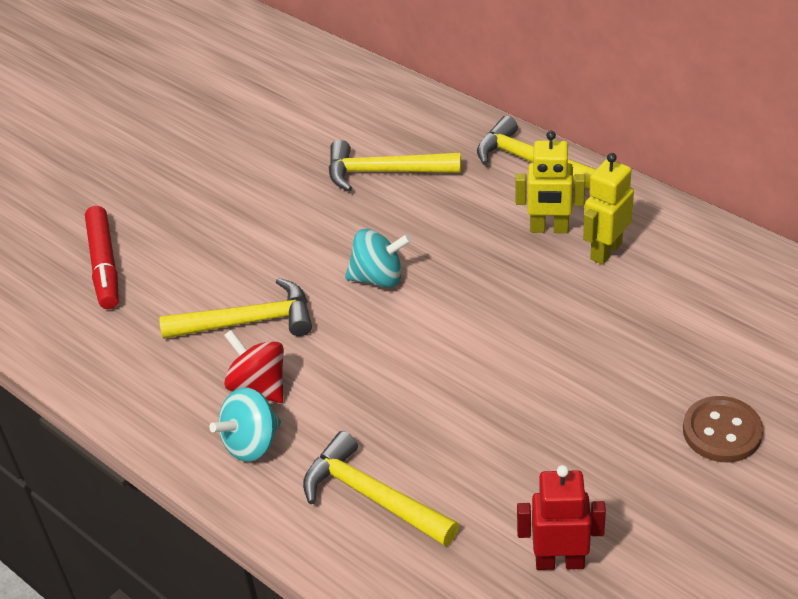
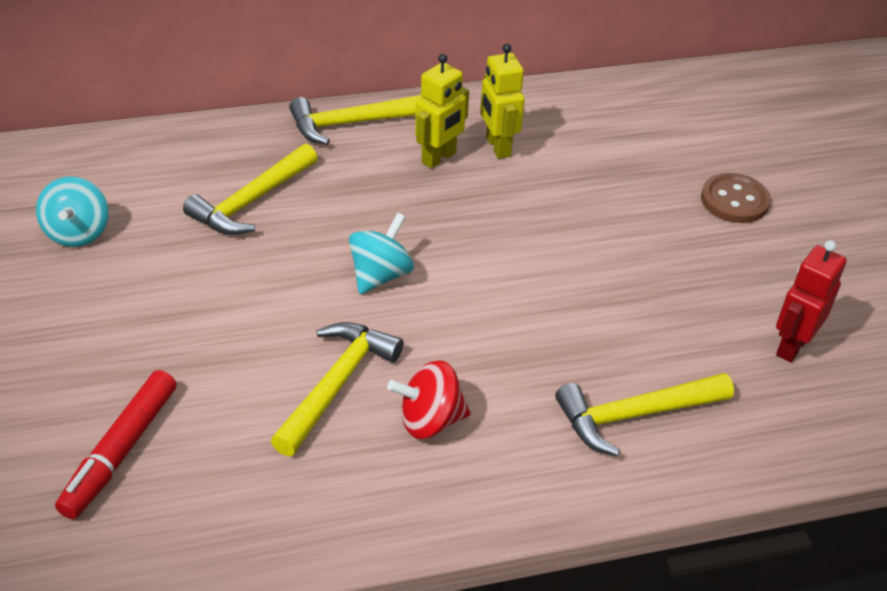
camera: 60 degrees left, 0 degrees up
red marker [85,206,119,309] -> red marker turned 90 degrees clockwise [55,370,177,519]
turquoise spinning top [209,387,281,462] -> turquoise spinning top moved to [36,176,109,247]

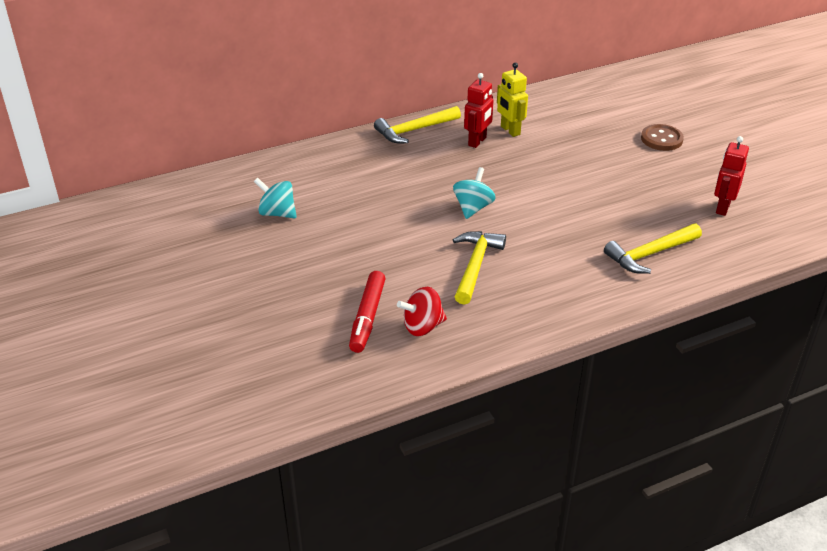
camera: 10 degrees left, 5 degrees down
turquoise spinning top [36,176,109,247] -> turquoise spinning top turned 135 degrees clockwise [254,178,297,219]
yellow hammer [183,144,317,235] -> none
red spinning top [387,360,471,439] -> red spinning top moved to [397,287,447,336]
yellow robot [415,54,469,169] -> red robot [464,73,493,148]

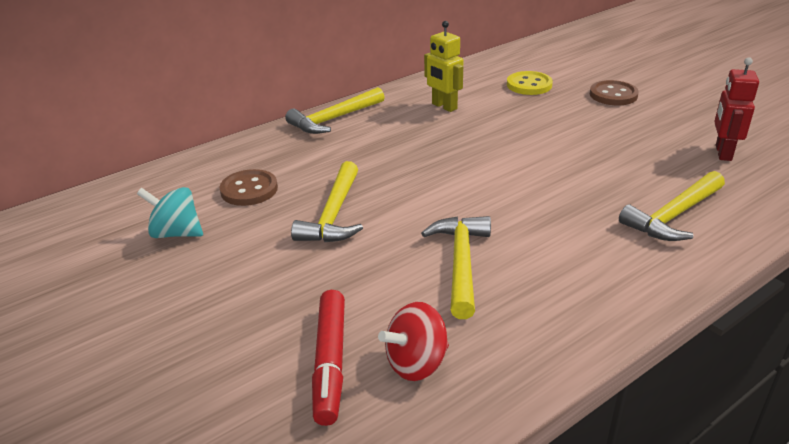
camera: 10 degrees left, 5 degrees down
turquoise spinning top [453,167,496,219] -> none
red robot [464,73,493,148] -> none
none -> brown button [220,169,278,206]
none -> yellow hammer [291,161,363,242]
none -> yellow button [507,71,553,95]

